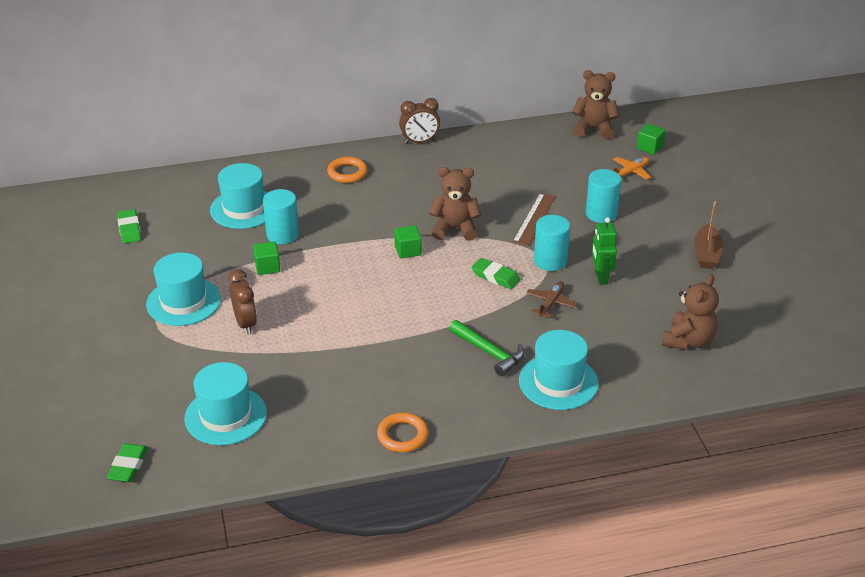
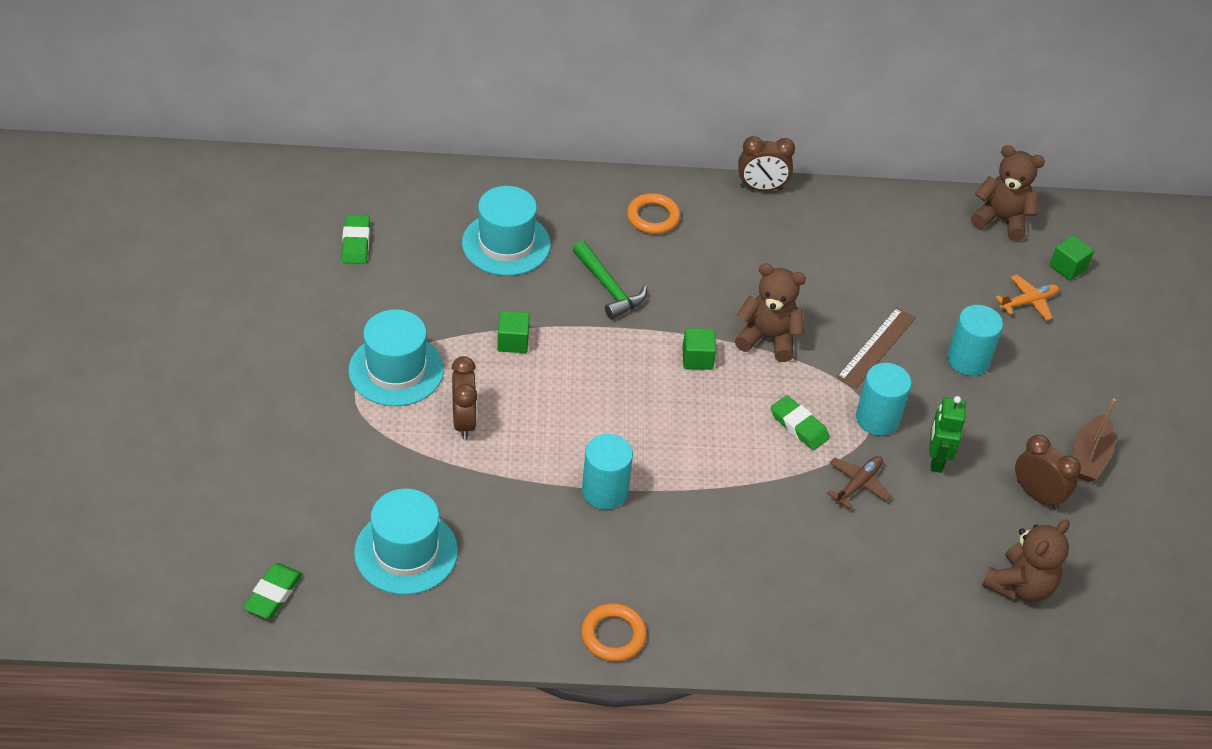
camera: 10 degrees right, 10 degrees up
turquoise cylinder [263,189,299,244] -> turquoise cylinder moved to [582,434,633,510]
green hammer [449,320,525,376] -> green hammer moved to [573,241,647,319]
turquoise hat [519,330,599,410] -> none
none -> brown clock [1015,435,1081,509]

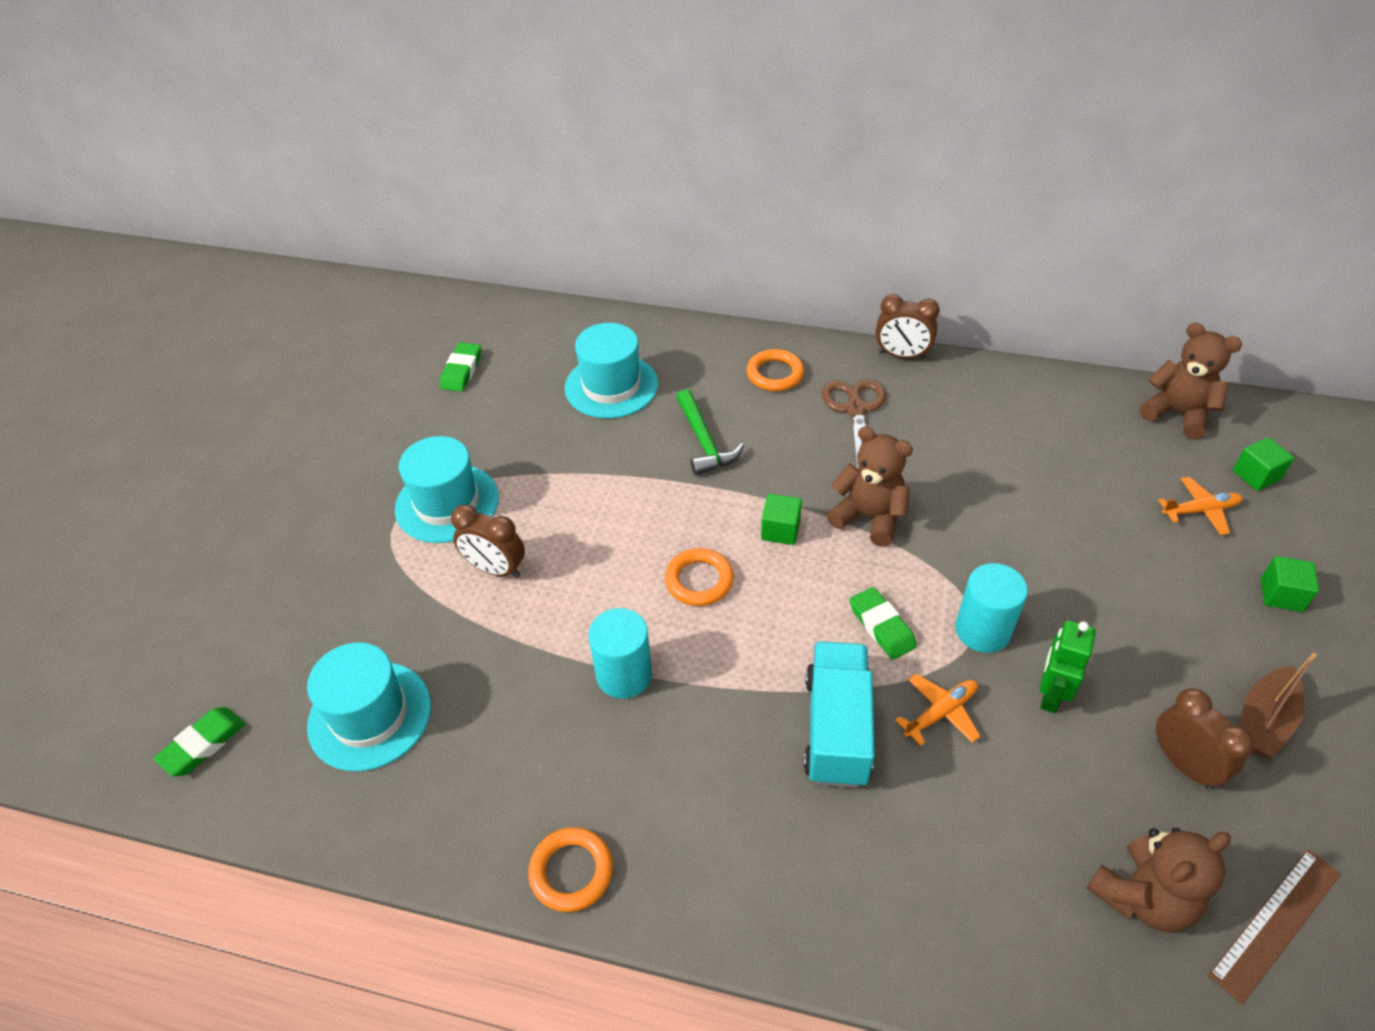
camera: 20 degrees right, 0 degrees up
brown clock [451,356,478,439] -> brown clock turned 105 degrees clockwise [451,504,525,578]
green cube [497,311,530,353] -> green cube moved to [1261,556,1319,612]
brown plane [827,456,891,509] -> orange plane [895,674,980,746]
brown ruler [837,307,916,389] -> brown ruler moved to [1208,849,1341,1004]
turquoise cylinder [947,305,1003,376] -> none
none -> orange ring [665,548,734,606]
none -> turquoise truck [804,641,875,788]
none -> brown scissors [822,379,886,469]

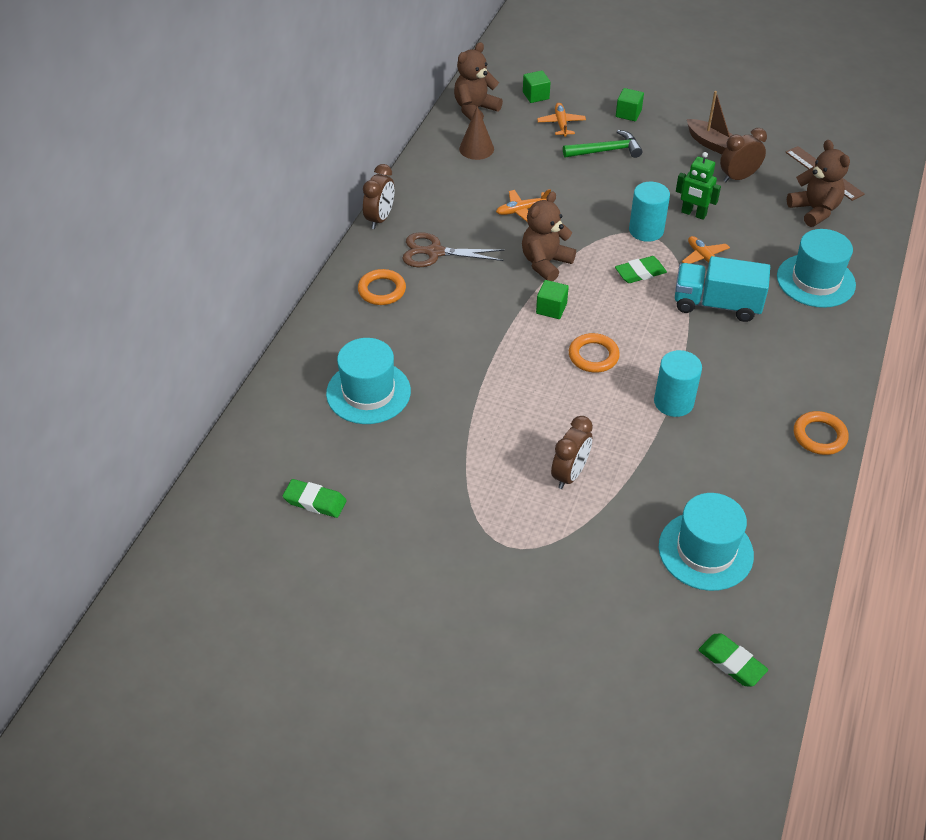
camera: 85 degrees left, 0 degrees up
turquoise hat [395,436,499,543] -> turquoise hat moved to [777,229,856,308]
green hammer [676,389,744,476] -> green hammer moved to [563,130,642,158]
none -> brown cone [459,106,494,160]
none -> orange plane [496,189,551,222]

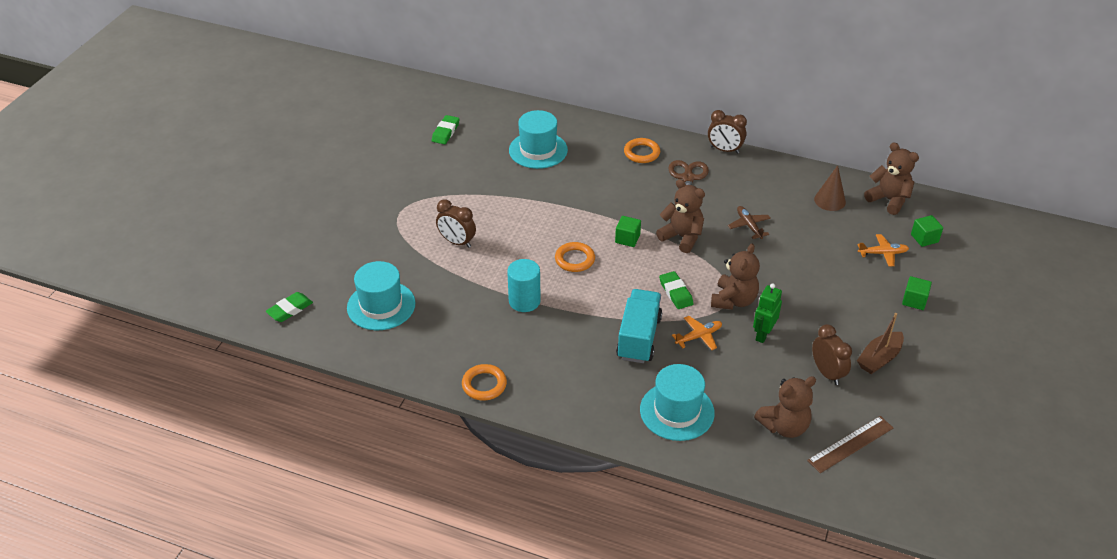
camera: 90 degrees right, 5 degrees down
orange plane [496,189,551,222] -> brown plane [728,206,771,239]
green hammer [563,130,642,158] -> none
turquoise cylinder [629,182,670,242] -> brown teddy bear [711,244,760,310]

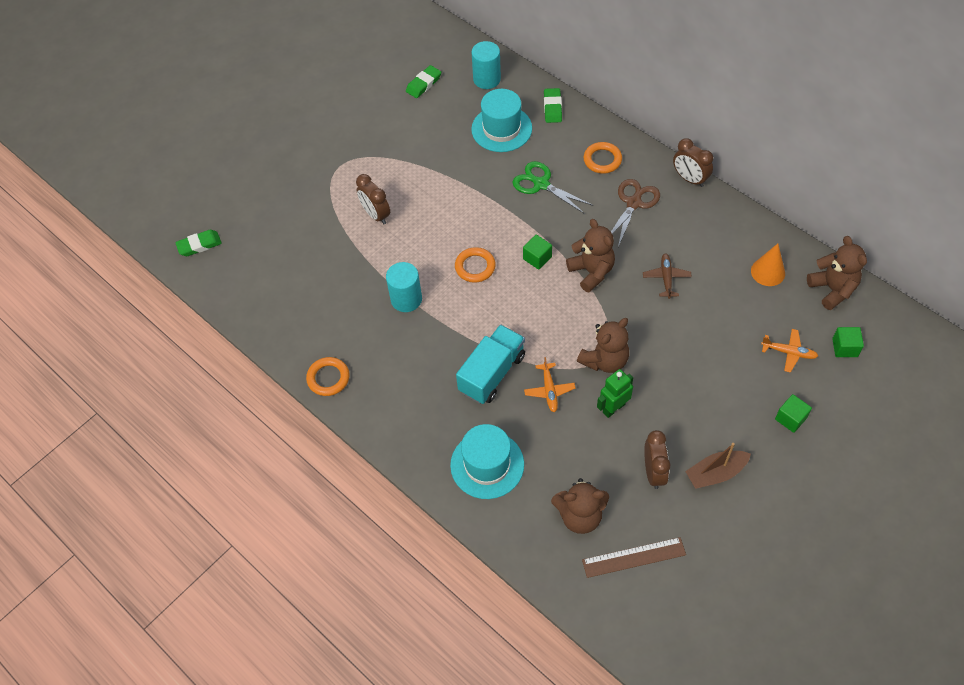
camera: 25 degrees right, 15 degrees up
turquoise hat [347,261,415,330] -> none
green eraser [659,271,694,309] -> green eraser moved to [544,88,562,123]
orange plane [672,316,722,350] -> orange plane turned 90 degrees clockwise [524,357,576,412]
brown cone [814,165,846,211] -> orange cone [751,244,785,286]
none -> turquoise cylinder [472,41,501,89]
none -> green scissors [512,161,592,214]

